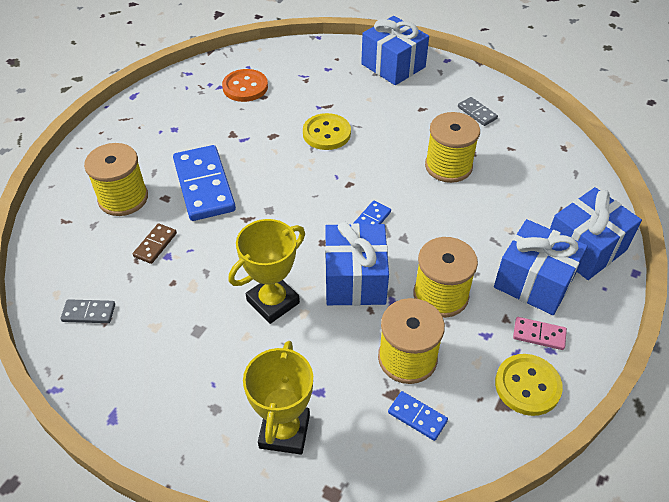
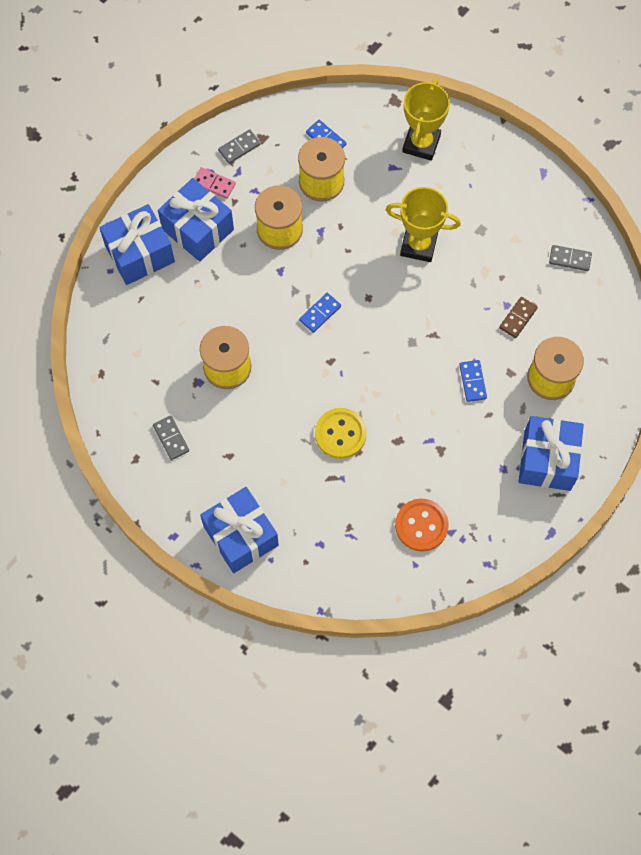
camera: 170 degrees left, 20 degrees up
blue domino [173,145,236,221] -> blue domino [459,360,487,402], size x0.47
yellow trophy [229,219,305,324] -> yellow trophy turned 45 degrees clockwise [386,187,461,262]
blue gift [325,222,389,306] -> blue gift moved to [519,416,584,491]
yellow button [495,354,563,416] -> grey domino [218,129,261,164]

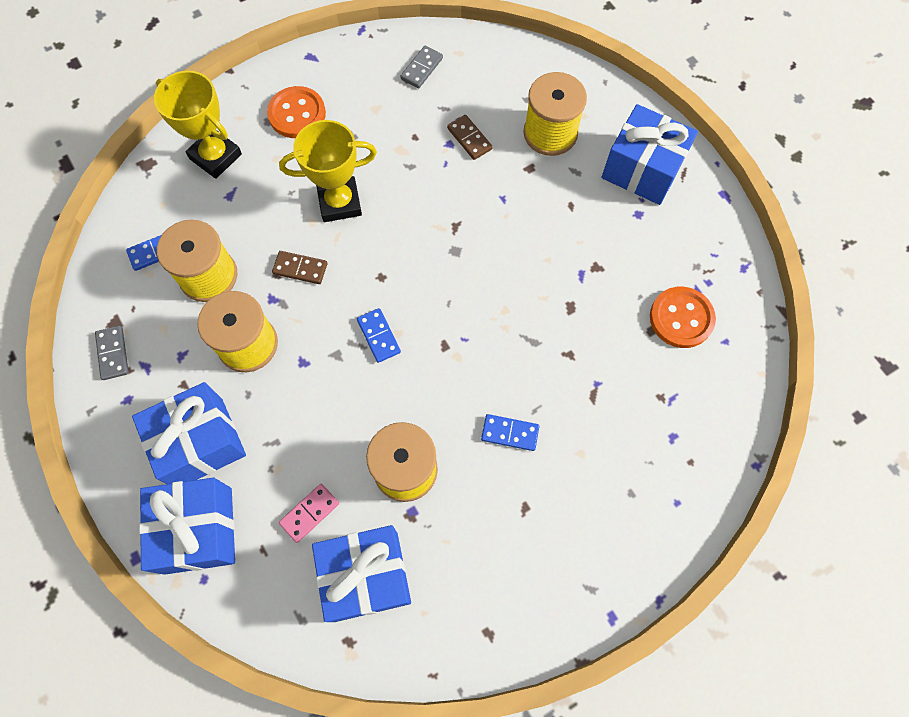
camera: 70 degrees left, 0 degrees up
grey domino [153,416,189,460] -> none
pink domino [194,167,236,199] -> pink domino moved to [279,484,339,543]
blue gift [200,487,279,573] -> blue gift moved to [312,525,411,622]
yellow button [315,408,367,459] -> none
yellow trophy [386,187,461,262] -> yellow trophy turned 45 degrees clockwise [279,120,377,222]
blue domino [459,360,487,402] -> blue domino moved to [481,414,539,451]
none -> orange button [267,86,326,138]
none -> brown domino [272,251,327,284]

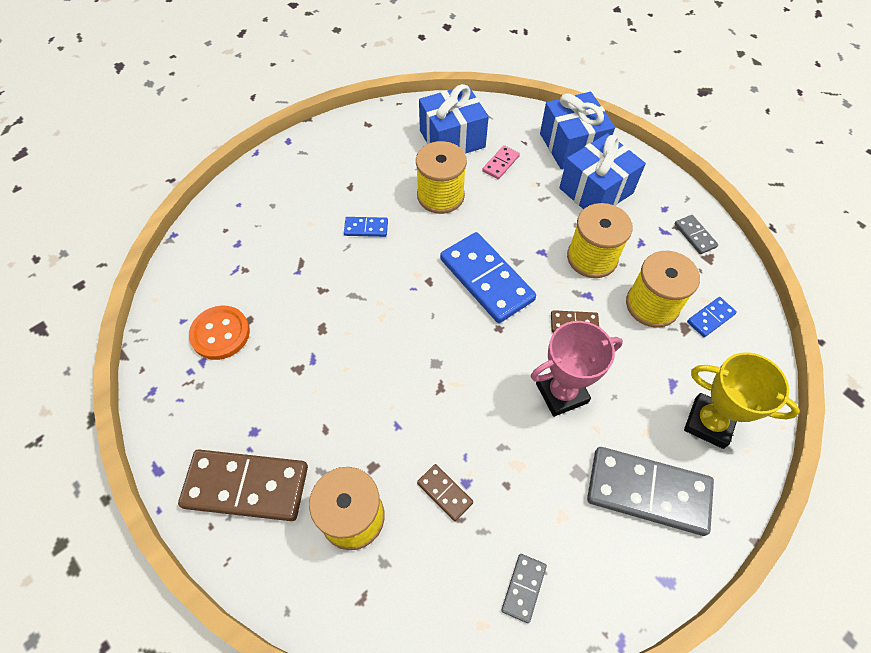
camera: 170 degrees right, 10 degrees down
orange button [267,86,326,138] -> grey domino [587,447,714,536]
yellow trophy [279,120,377,222] -> pink trophy [531,321,623,417]
blue domino [357,308,401,363] -> blue domino [440,232,536,323], size x2.15
blue gift [602,104,698,205] -> brown domino [178,449,308,521]

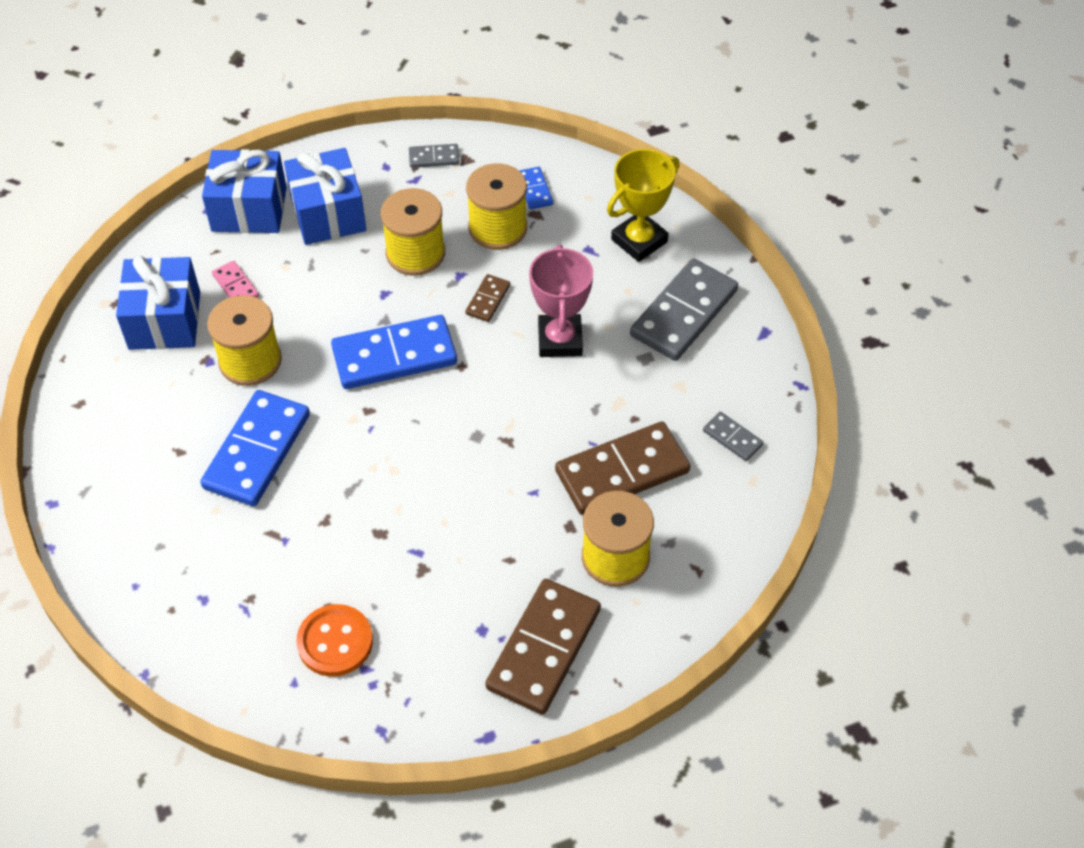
camera: 70 degrees left, 5 degrees down
blue domino [344,217,388,237] -> blue domino [201,390,310,506], size x2.15
brown domino [417,464,473,521] -> brown domino [555,422,690,515], size x2.15

